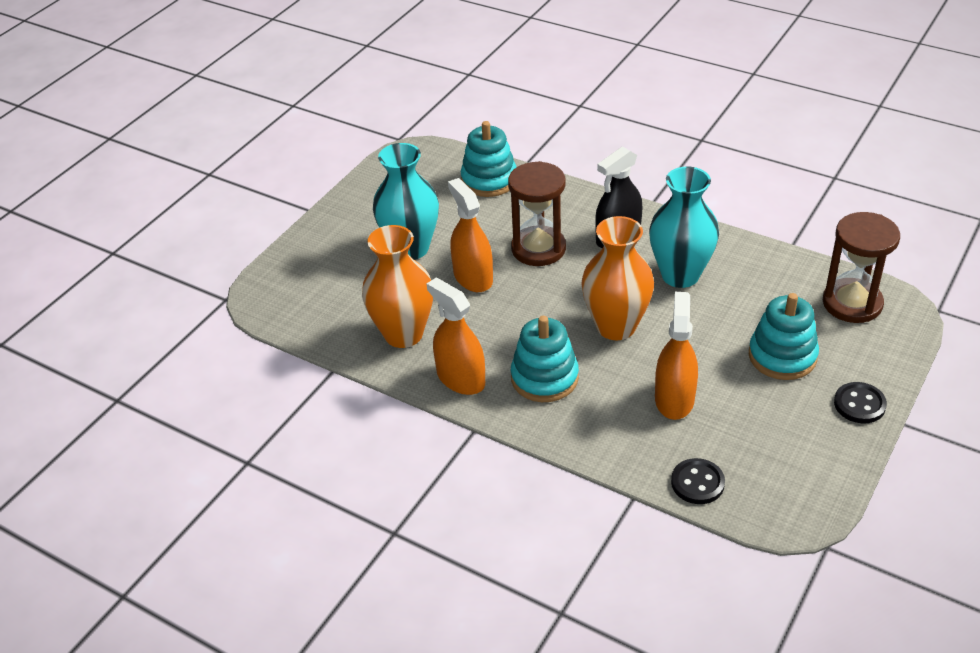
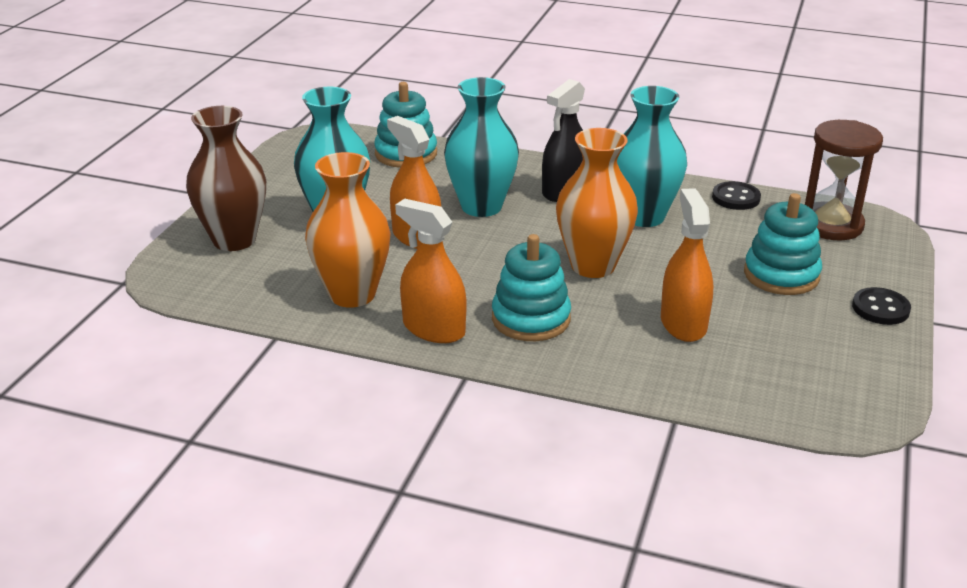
camera: 15 degrees left, 10 degrees down
brown hourglass [508,161,566,266] -> turquoise vase [444,77,519,217]
black button [671,458,725,504] -> black button moved to [712,181,761,210]
none -> brown vase [186,106,266,251]

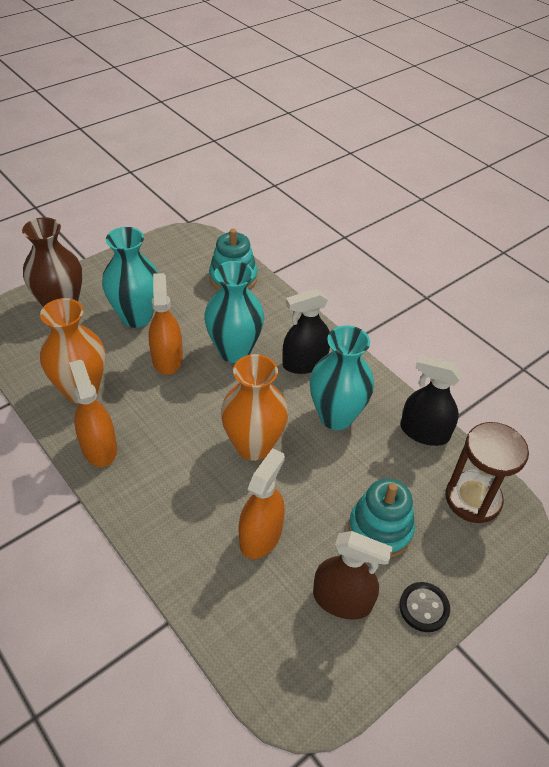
camera: 30 degrees right, 15 degrees up
turquoise stacking toy [492,234,571,341] -> none
black button [712,181,761,210] -> black spray bottle [400,355,462,446]
none -> brown spray bottle [313,531,393,620]

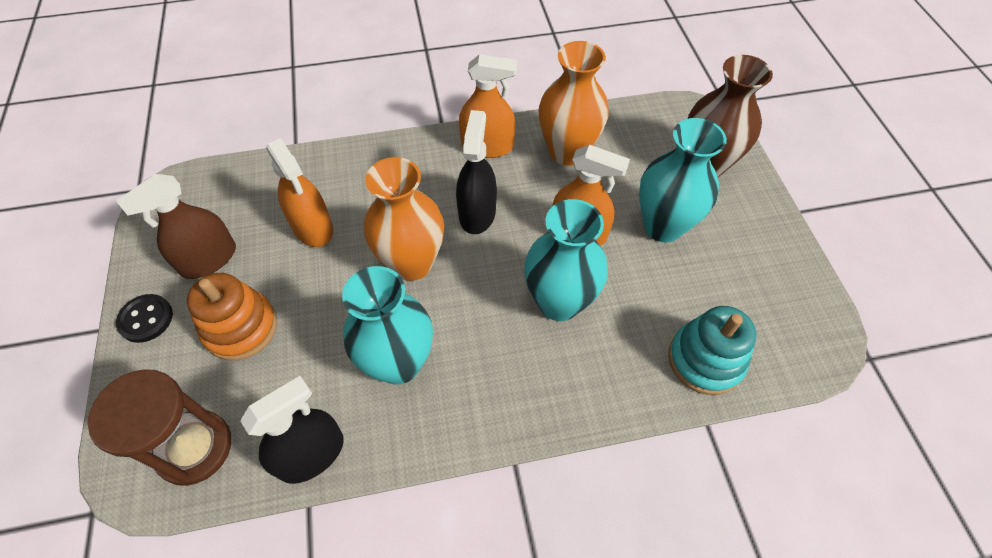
camera: 120 degrees right, 10 degrees up
black spray bottle [282,289,330,374] -> black spray bottle moved to [456,110,497,234]
turquoise stacking toy [349,479,415,557] -> orange stacking toy [187,273,277,361]

